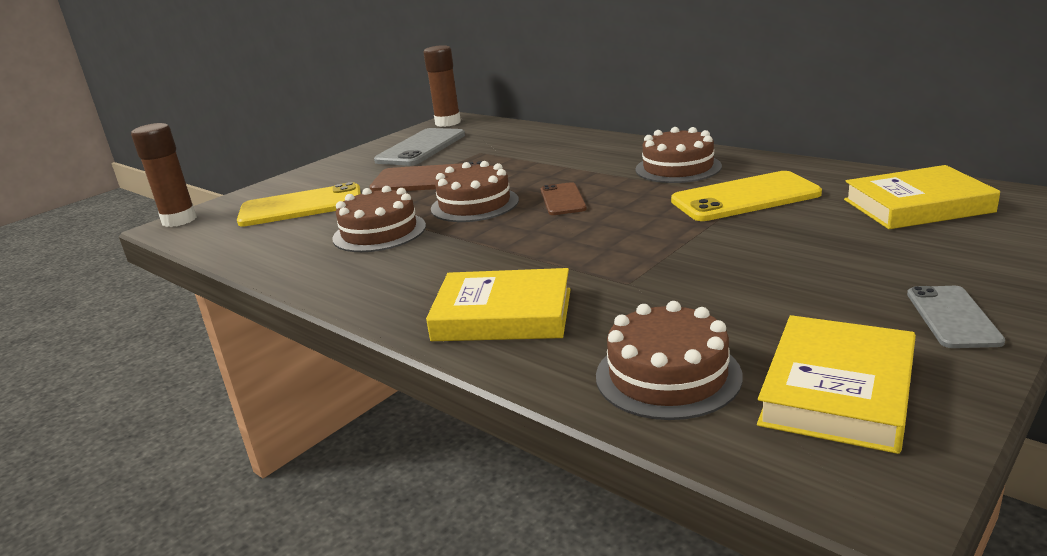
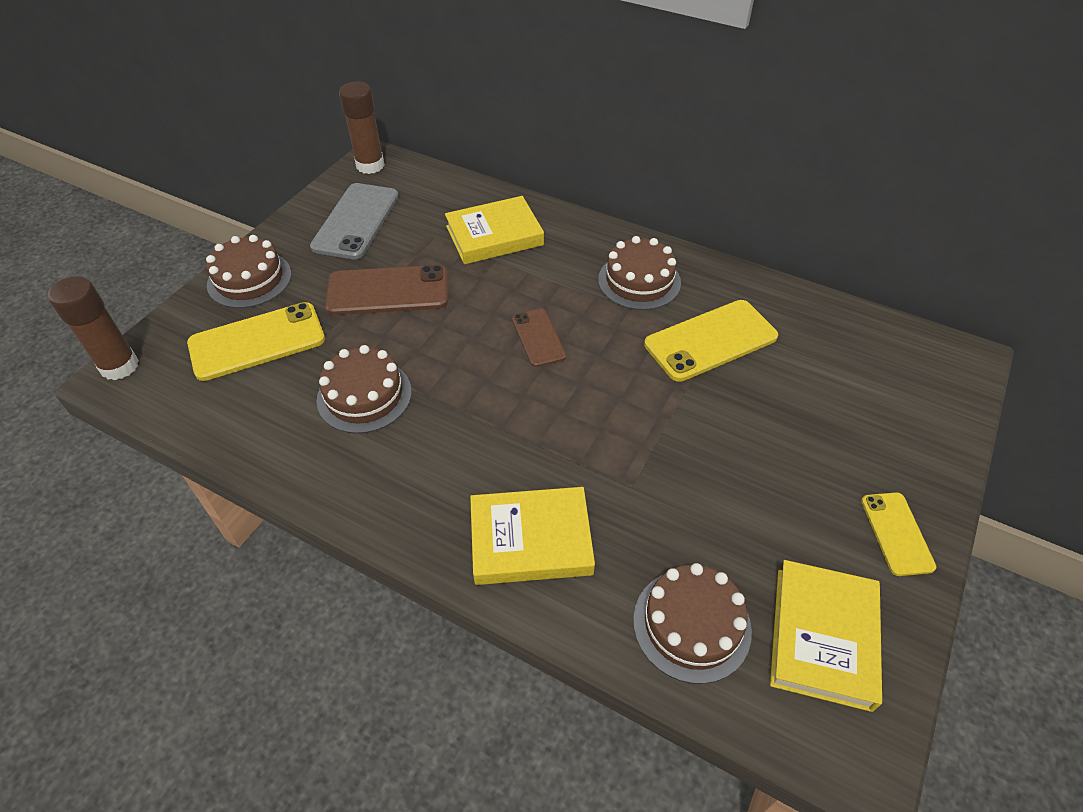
camera: 15 degrees left, 25 degrees up
brown cake [431,161,519,222] -> brown cake moved to [206,235,291,308]
yellow book [844,165,1000,229] -> yellow book moved to [445,196,544,264]
grey phone [907,286,1005,348] -> yellow phone [861,492,936,576]

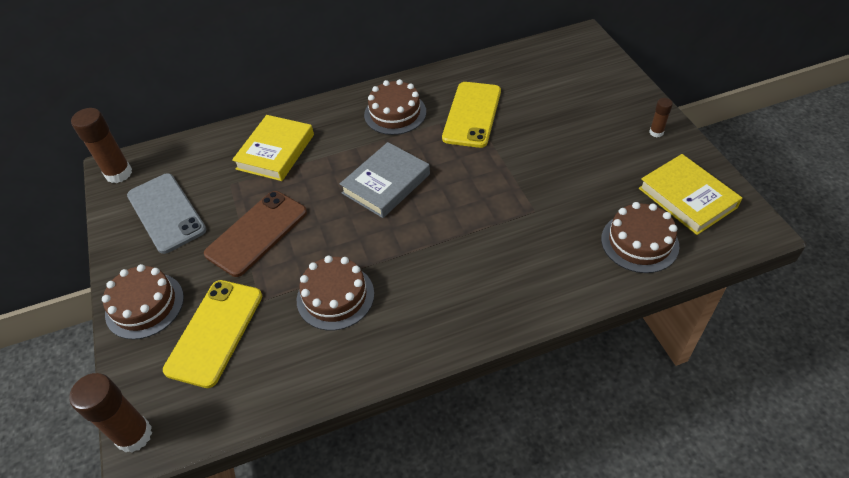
camera: 45 degrees left, 0 degrees up
yellow book [470,487,595,585] -> none
brown phone [512,309,566,367] -> grey book [340,142,430,218]
yellow phone [861,492,936,576] -> brown glue stick [649,98,673,137]

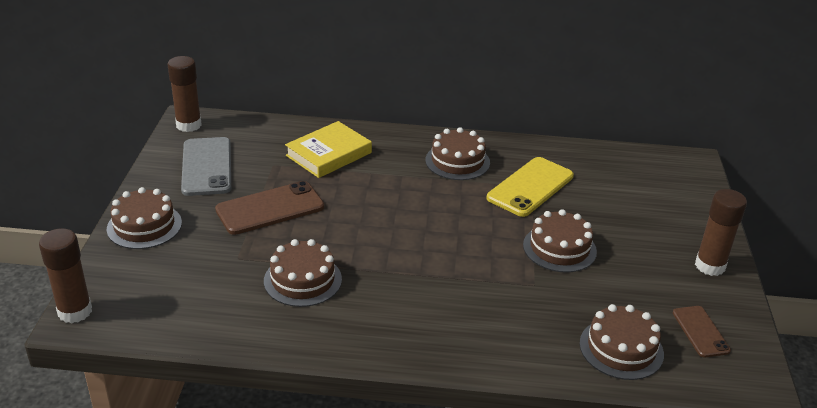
camera: 20 degrees right, 15 degrees down
yellow phone [163,280,262,388] -> none
grey book [340,142,430,218] -> none
yellow book [639,154,742,235] -> brown phone [673,306,731,357]
brown glue stick [649,98,673,137] -> brown glue stick [695,189,747,276], size x1.92
none -> brown cake [523,209,597,273]

